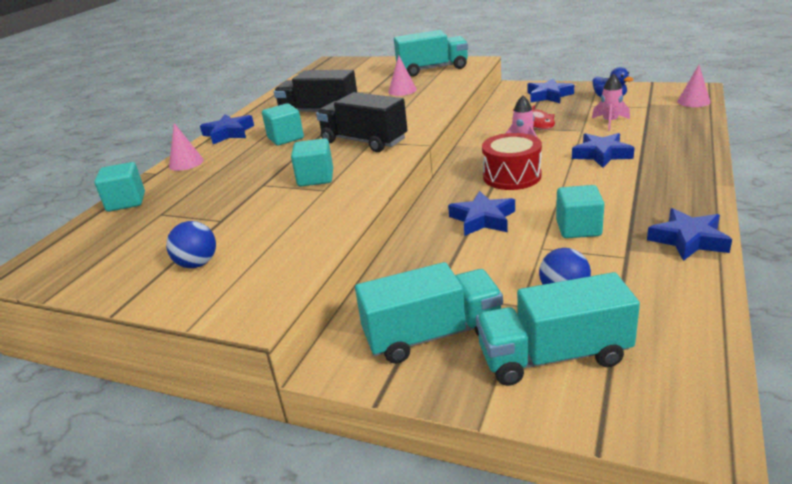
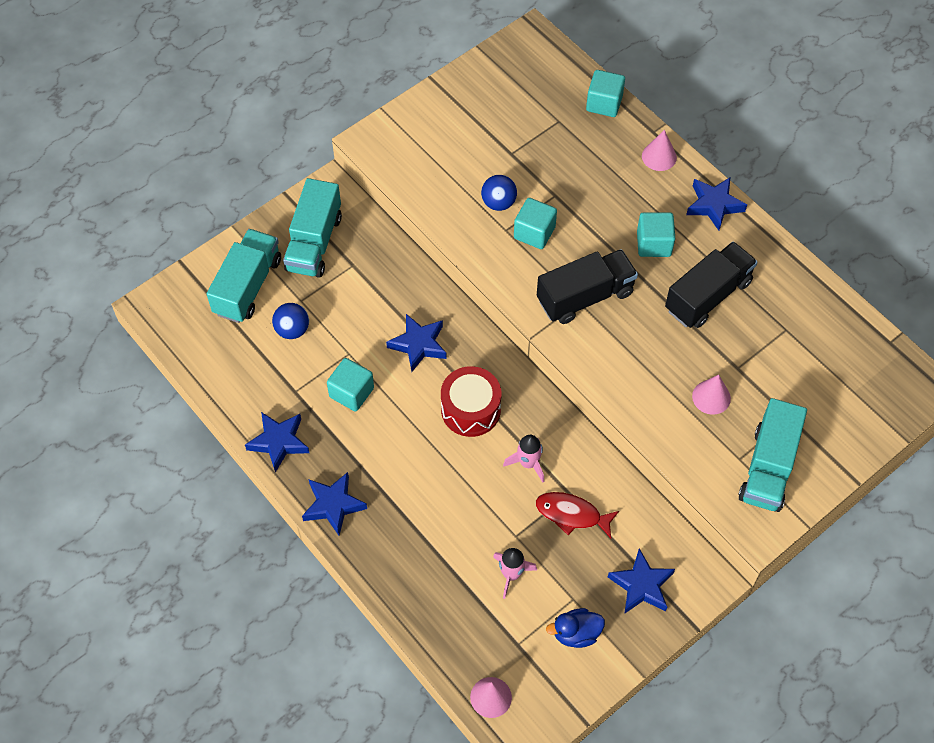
camera: 115 degrees right, 30 degrees up
blue ball [166,221,216,268] -> blue ball moved to [481,175,517,211]
blue star [572,133,635,168] -> blue star moved to [302,472,367,536]

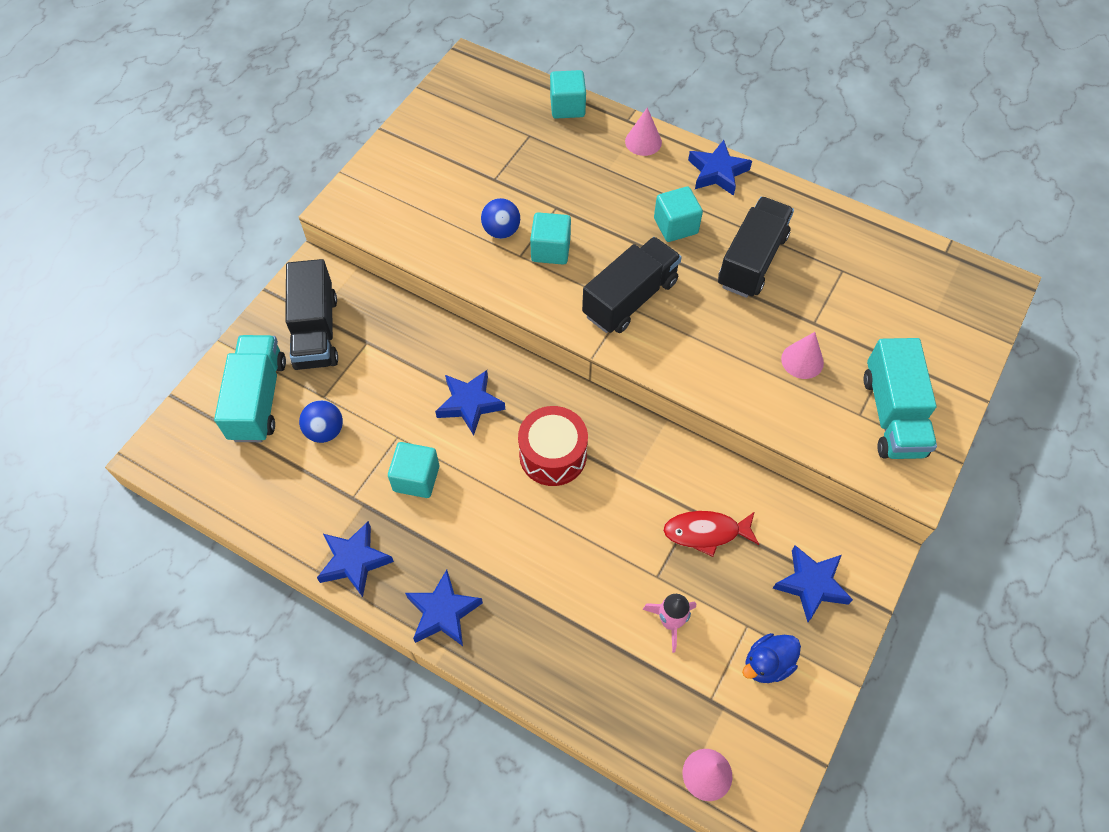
camera: 20 degrees left, 0 degrees up
turquoise truck [283,178,342,278] -> black truck [285,259,338,370]
pink rocket [503,435,544,483] -> none

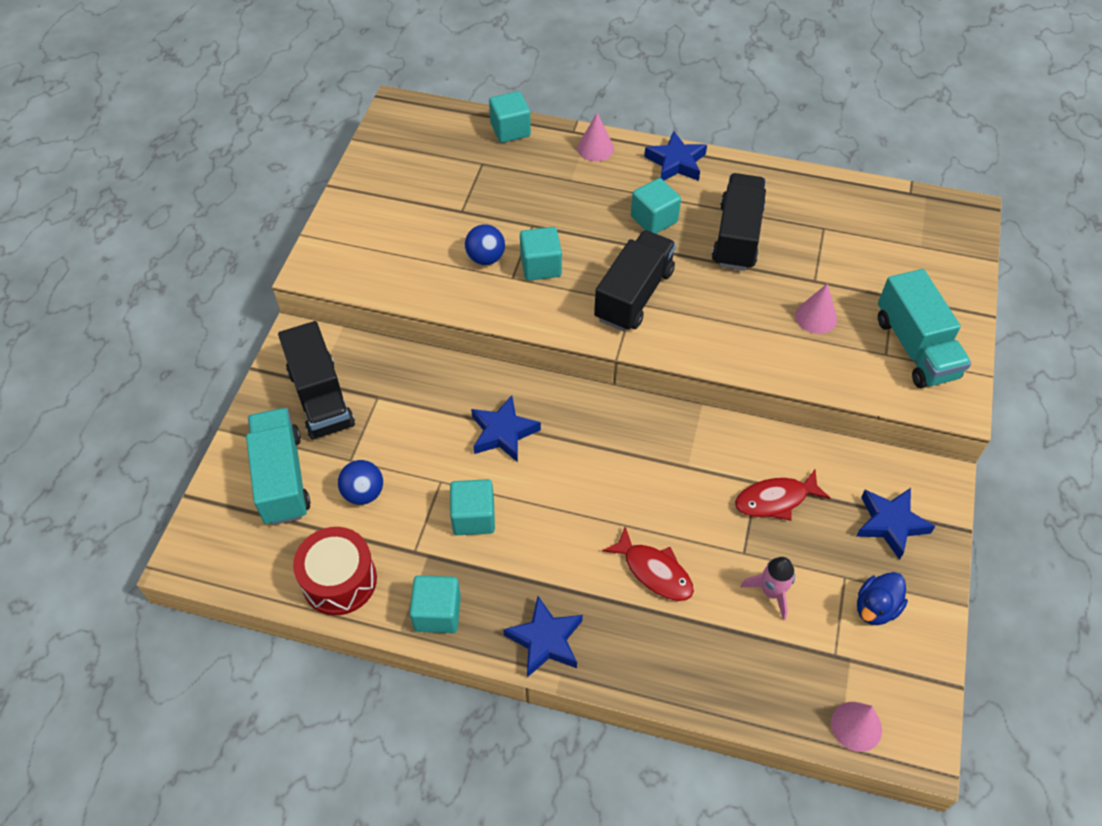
camera: 15 degrees left, 5 degrees down
blue star [317,521,394,597] -> turquoise cube [410,575,461,633]
red drum [518,406,588,486] -> red drum moved to [293,527,377,615]
none -> red fish [602,527,694,601]

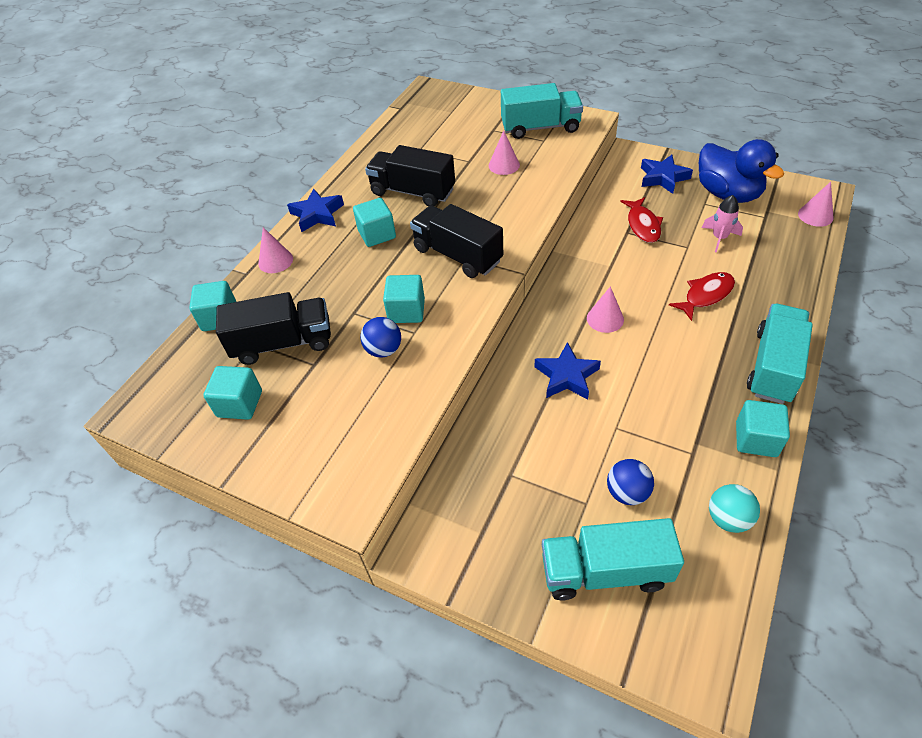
camera: 75 degrees left, 5 degrees down
black truck [278,321,355,440] -> black truck moved to [216,292,331,365]
red drum [293,527,377,615] -> turquoise ball [709,484,760,533]
turquoise cube [450,479,495,535] -> turquoise cube moved to [203,366,262,420]
blue star [503,596,583,677] -> turquoise truck [747,304,813,404]
blue duck [857,572,908,625] -> blue duck [699,139,784,203], size x1.87
none -> pink cone [587,286,624,333]

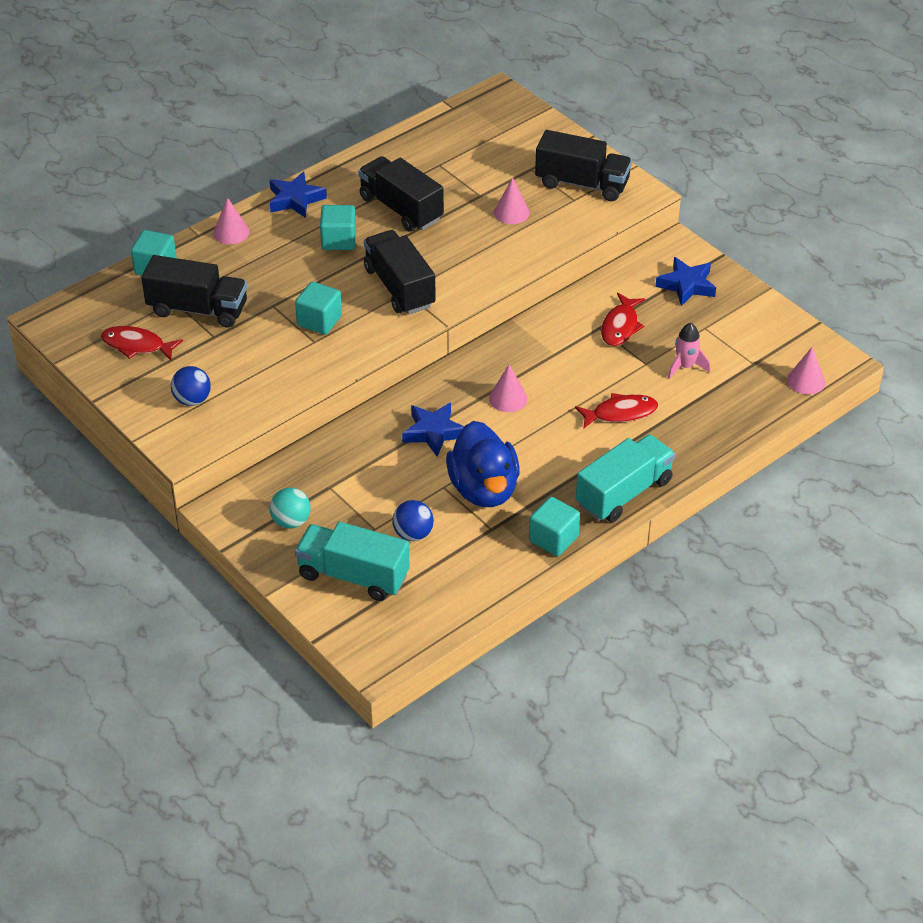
camera: 20 degrees right, 5 degrees down
turquoise cube [203,366,262,420] -> red fish [101,326,183,360]
blue ball [360,317,401,358] -> blue ball moved to [171,366,211,406]
turquoise truck [501,83,583,139] -> black truck [535,130,632,201]
blue duck [699,139,784,203] -> blue duck moved to [446,421,519,507]
turquoise ball [709,484,760,533] -> turquoise ball moved to [270,488,311,529]

